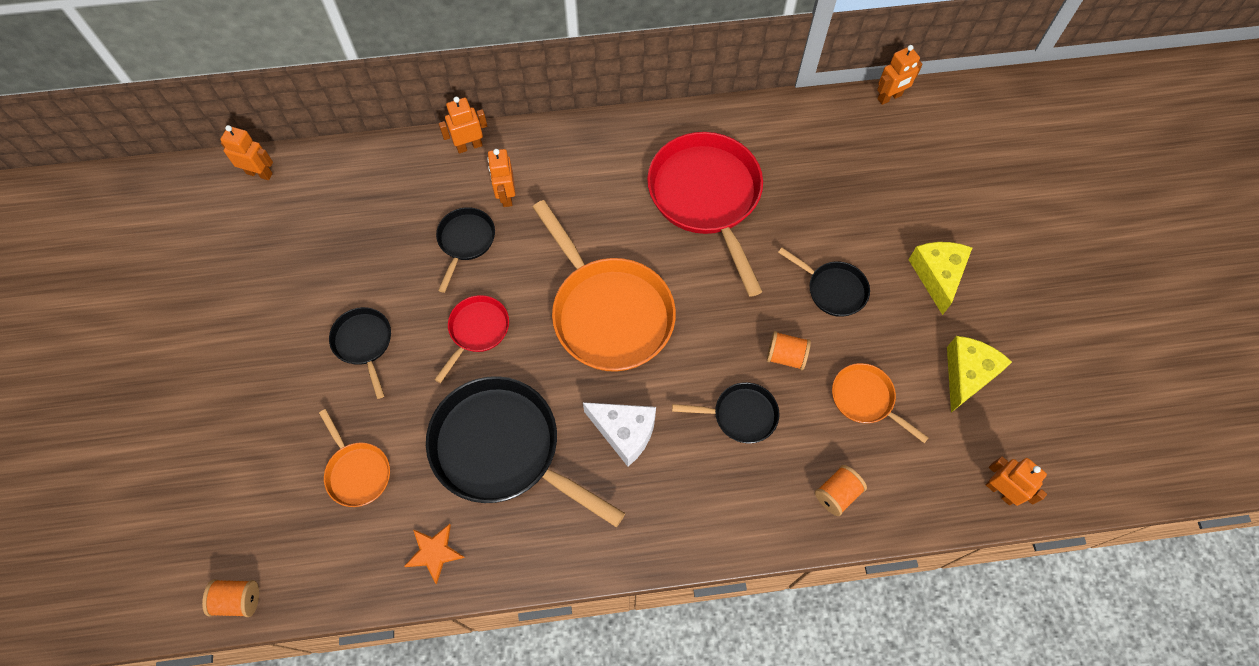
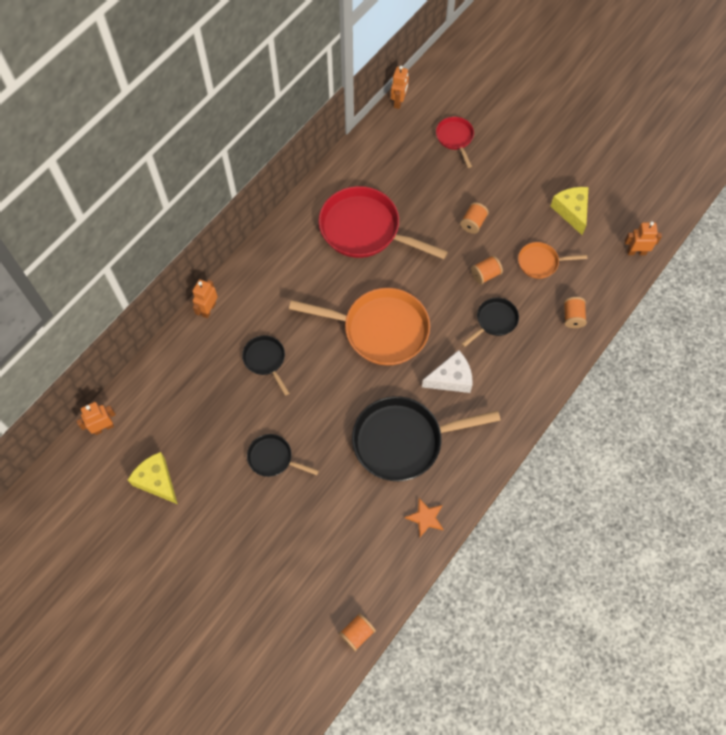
camera: 45 degrees left, 0 degrees up
orange pan [319,409,390,507] -> none
red pan [434,295,509,383] -> red pan moved to [436,117,474,168]
orange robot [487,149,515,207] -> none
black pan [778,248,870,317] -> orange spool [460,202,489,234]
yellow cheese [908,242,972,315] -> yellow cheese moved to [128,452,178,504]

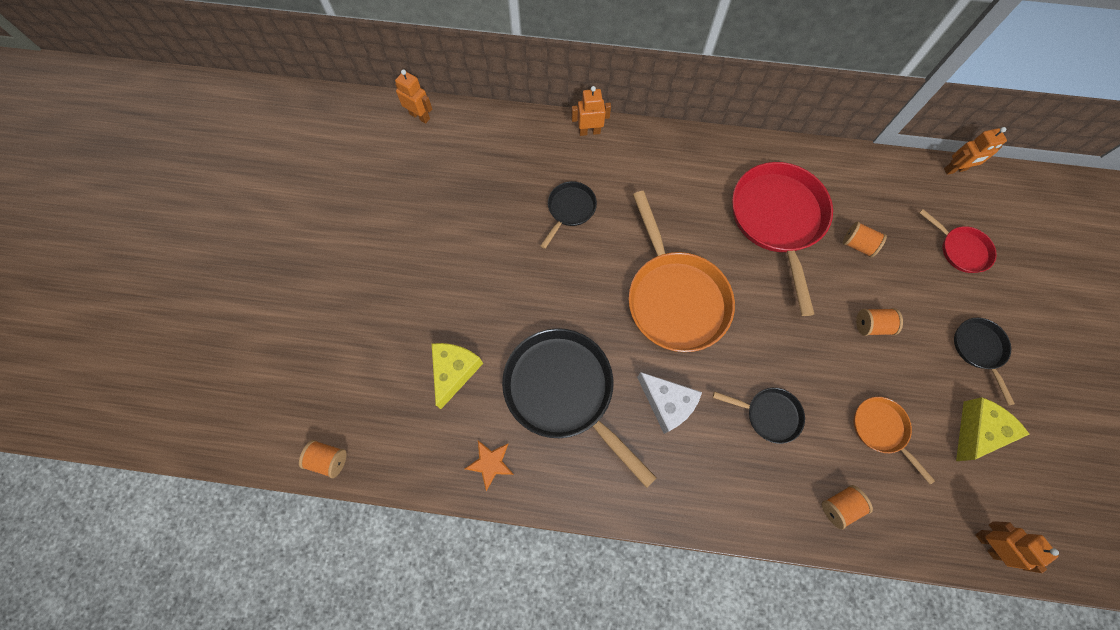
camera: 60 degrees right, 5 degrees up
yellow cheese [128,452,178,504] -> yellow cheese moved to [432,343,483,409]
black pan [247,434,319,477] -> black pan moved to [954,318,1015,405]
red pan [436,117,474,168] -> red pan turned 90 degrees clockwise [919,209,997,273]
orange spool [471,255,503,285] -> orange spool moved to [843,221,887,258]

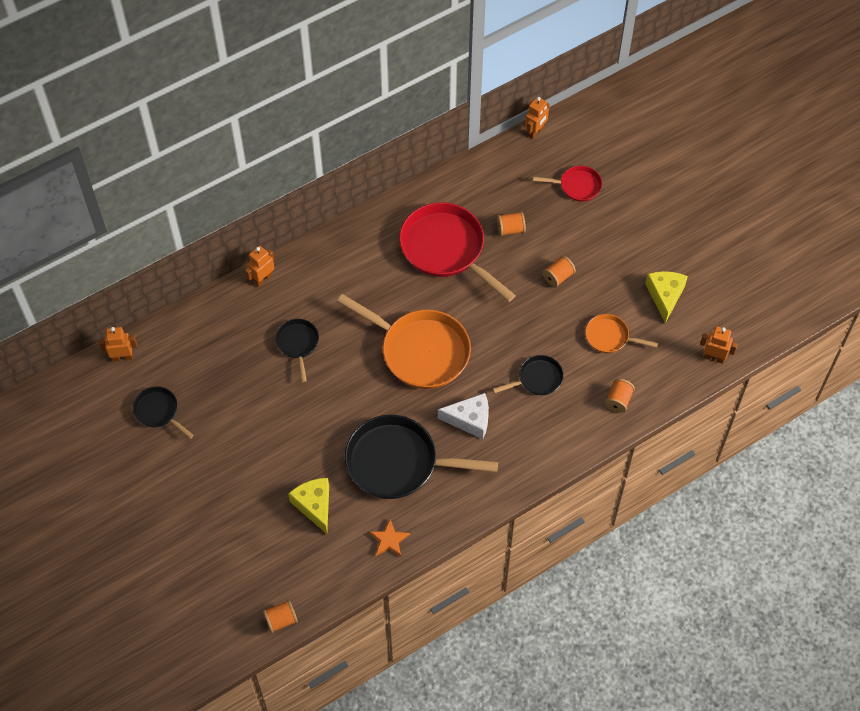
camera: 40 degrees left, 10 degrees down
black pan [954,318,1015,405] -> black pan moved to [133,387,194,439]

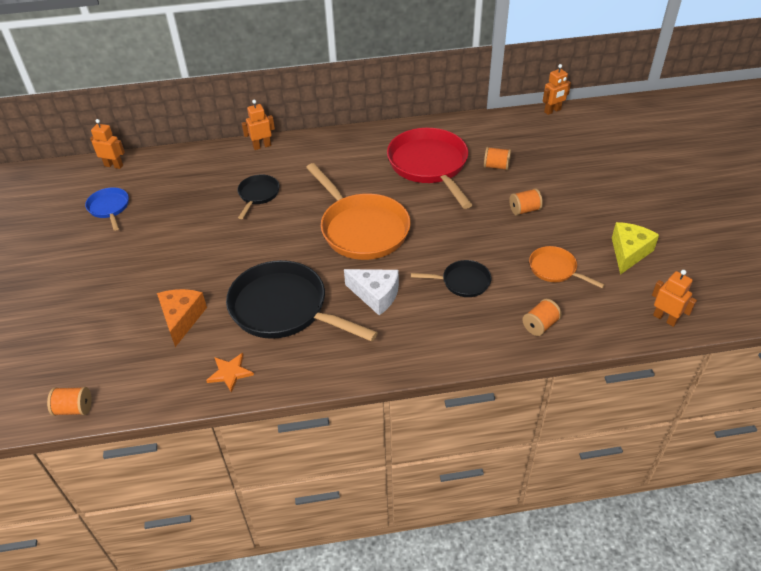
camera: 25 degrees right, 15 degrees down
black pan [133,387,194,439] -> blue pan [85,187,129,231]
yellow cheese [288,478,329,534] -> orange cheese [157,289,207,347]
red pan [533,166,602,202] -> none

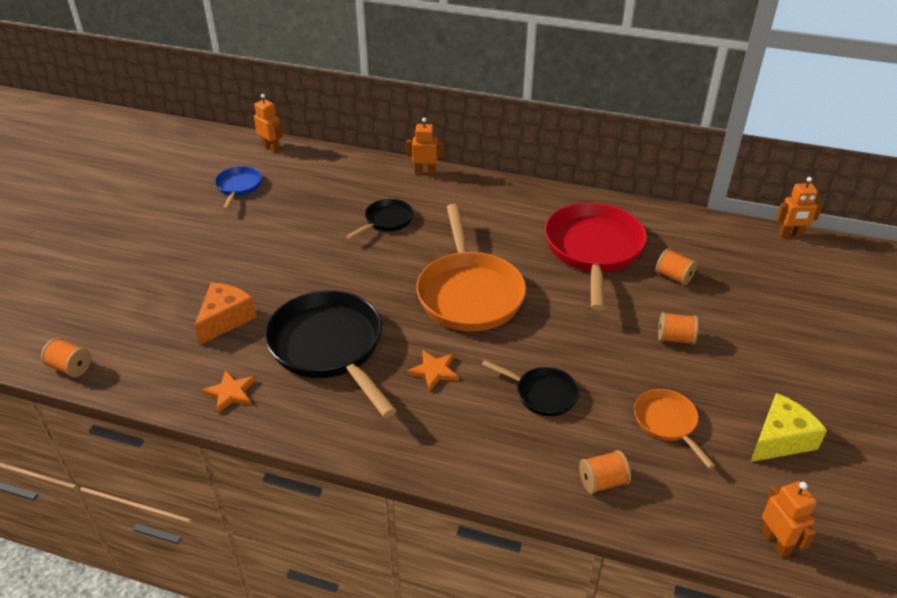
camera: 25 degrees right, 5 degrees down
white cheese [344,269,399,315] -> orange star [407,350,459,391]

